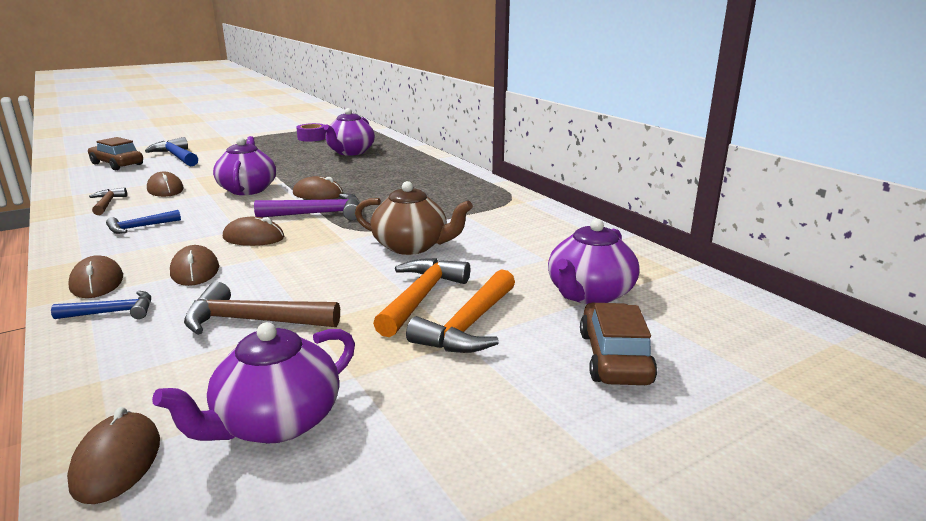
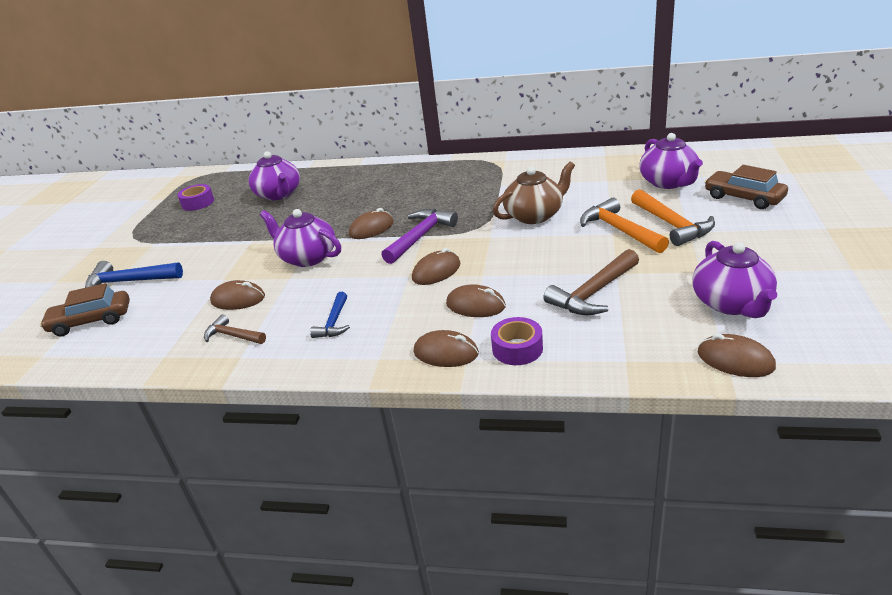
camera: 45 degrees left, 10 degrees up
blue hammer [51,291,151,319] -> purple tape [491,317,543,365]

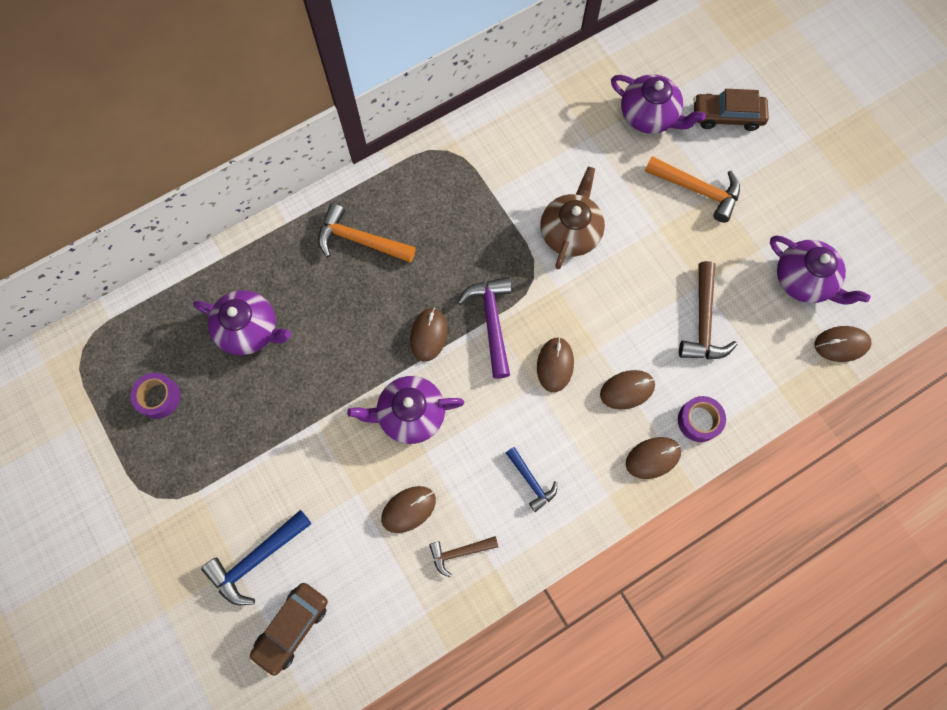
camera: 45 degrees left, 40 degrees up
orange hammer [580,198,669,253] -> orange hammer moved to [318,203,416,263]

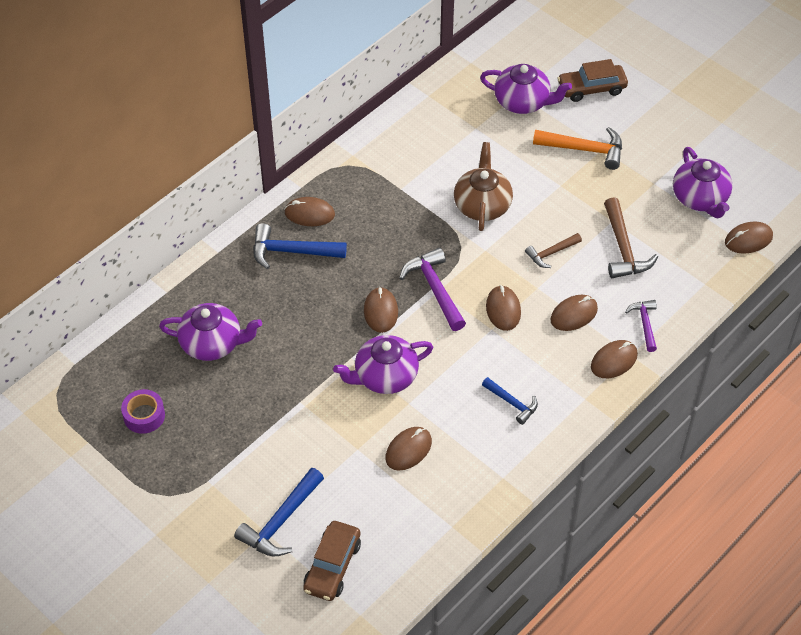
camera: 15 degrees left, 20 degrees down
orange hammer [318,203,416,263] -> blue hammer [253,223,347,269]
brown hammer [429,536,498,577] -> brown hammer moved to [525,233,582,268]
purple tape [678,396,726,442] -> purple hammer [625,300,657,352]
purple teapot [770,235,870,305] -> purple teapot turned 45 degrees clockwise [673,147,732,218]
none -> brown mouse [284,197,335,226]

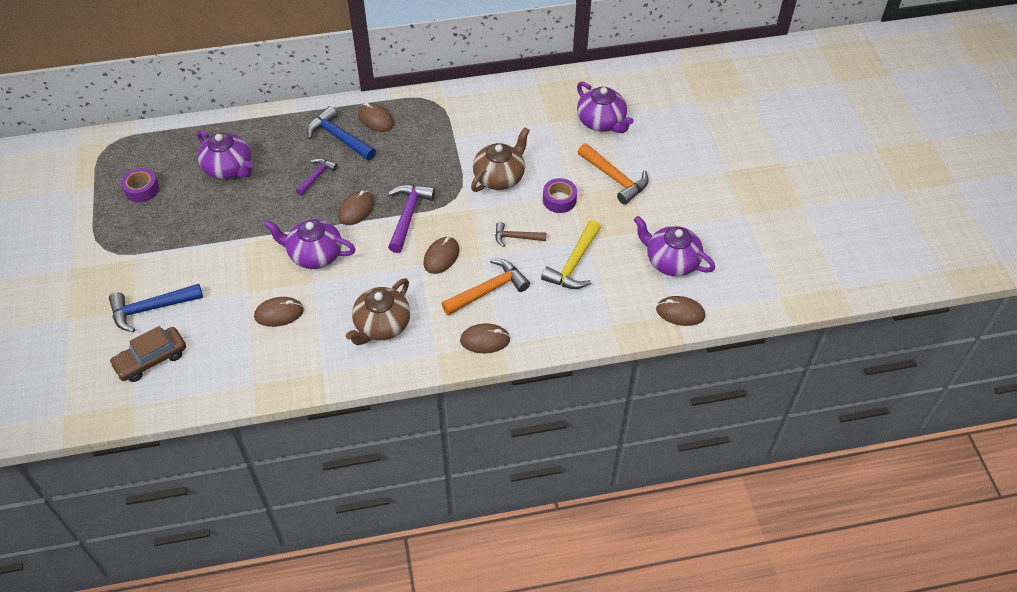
camera: 35 degrees right, 0 degrees up
blue hammer [482,377,538,425] -> brown teapot [346,278,410,345]
brown mouse [550,295,598,331] -> orange hammer [441,259,530,316]
brown car [557,59,628,102] -> none
brown hammer [604,197,658,278] -> yellow hammer [541,220,601,289]
purple hammer [625,300,657,352] -> purple hammer moved to [296,158,338,195]
purple teapot [673,147,732,218] -> purple teapot turned 105 degrees clockwise [634,216,715,276]
none -> purple tape [543,178,577,213]

